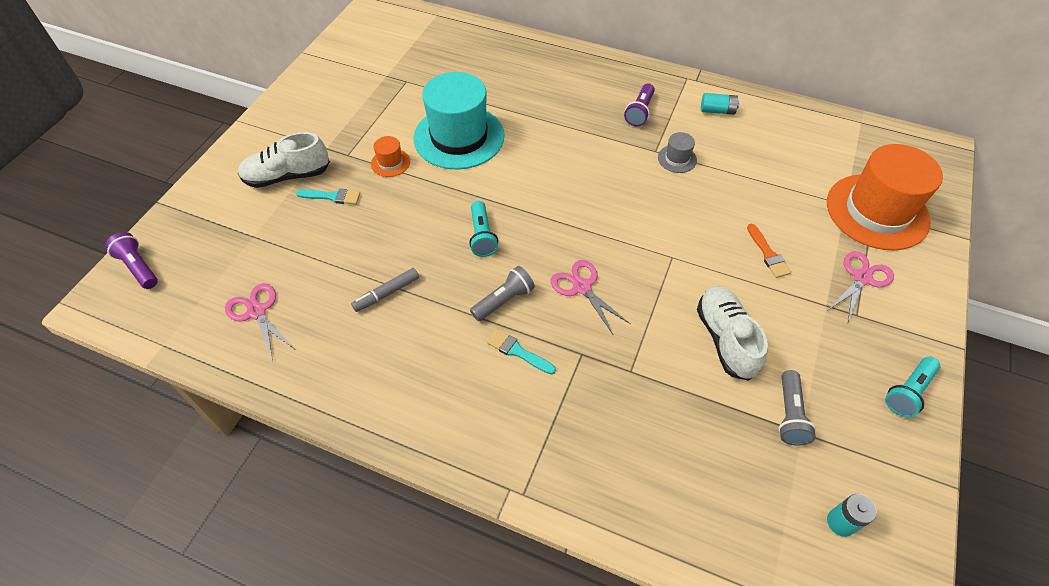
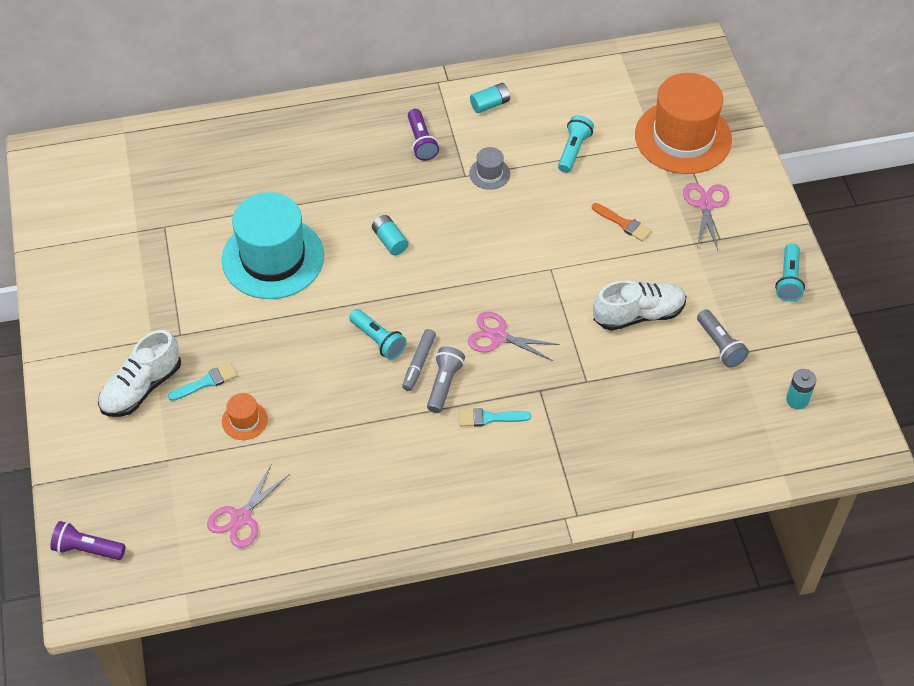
camera: 35 degrees left, 0 degrees up
pink scissors [225,283,294,361] -> pink scissors turned 75 degrees counterclockwise [207,465,290,548]
grey marker [351,268,419,312] -> grey marker moved to [402,329,436,391]
orange hat [371,136,410,177] -> orange hat moved to [222,393,268,440]
white shoe [697,286,768,381] -> white shoe turned 120 degrees clockwise [593,280,686,331]
none -> turquoise battery [372,215,409,256]
none -> turquoise flashlight [558,115,594,173]

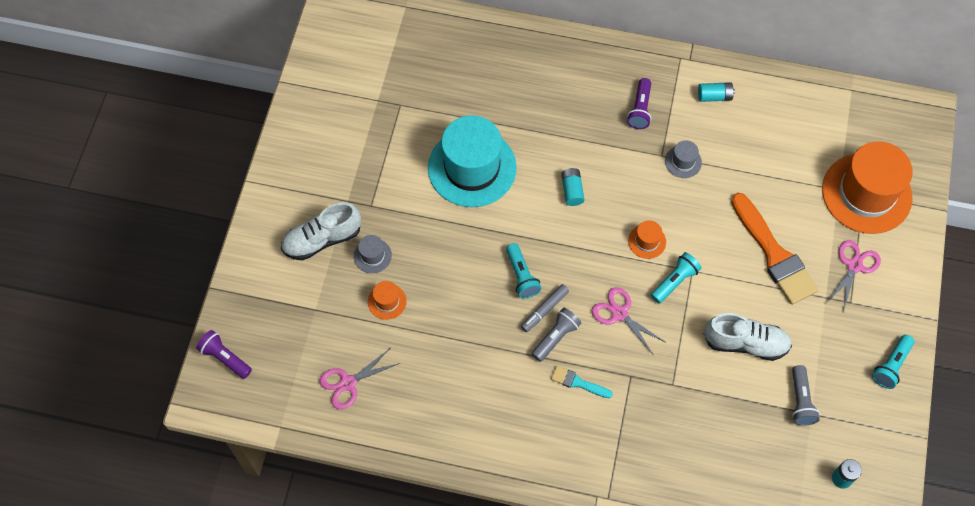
camera: 25 degrees right, 10 degrees up
turquoise brush [168,363,237,401] -> grey hat [354,235,392,273]
turquoise flashlight [558,115,594,173] -> turquoise flashlight moved to [651,252,702,303]
orange brush [592,203,652,241] -> orange brush [731,193,819,305], size x2.14
none -> orange hat [628,220,666,259]

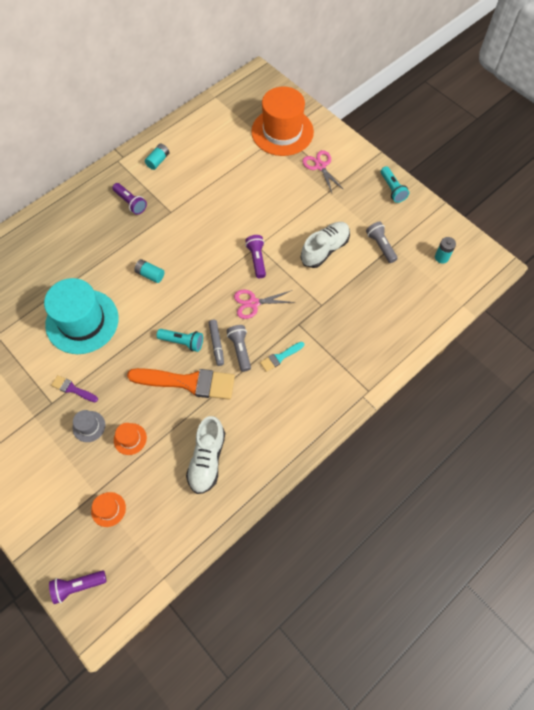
camera: 55 degrees left, 0 degrees up
white shoe [281,202,361,260] -> white shoe moved to [186,416,225,494]
pink scissors [319,349,400,409] -> none
orange hat [628,220,666,259] -> orange hat moved to [91,492,126,527]
turquoise flashlight [651,252,702,303] -> purple flashlight [245,235,266,278]
grey hat [665,140,702,178] -> none
orange brush [731,193,819,305] -> orange brush moved to [127,368,235,400]
grey flashlight [792,365,820,426] -> grey flashlight turned 150 degrees counterclockwise [366,222,398,263]
none -> purple brush [51,375,98,402]

